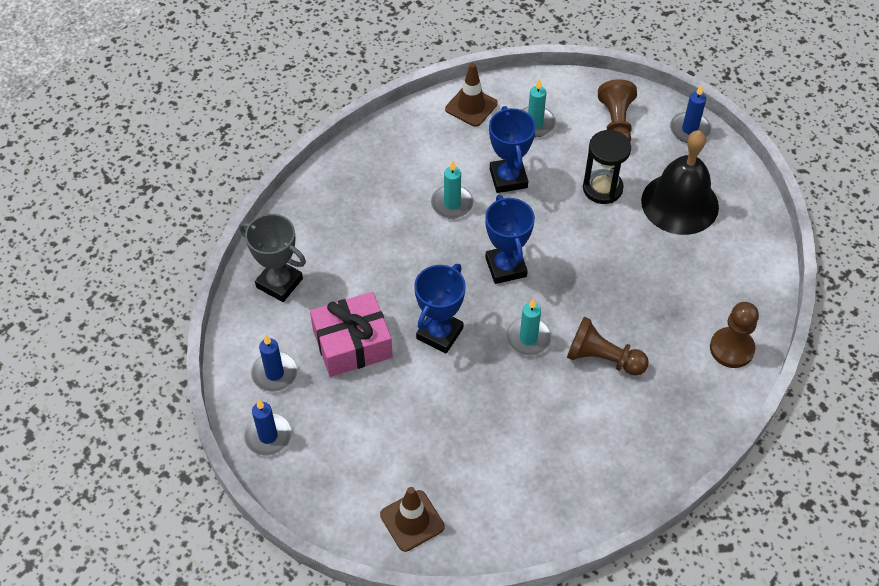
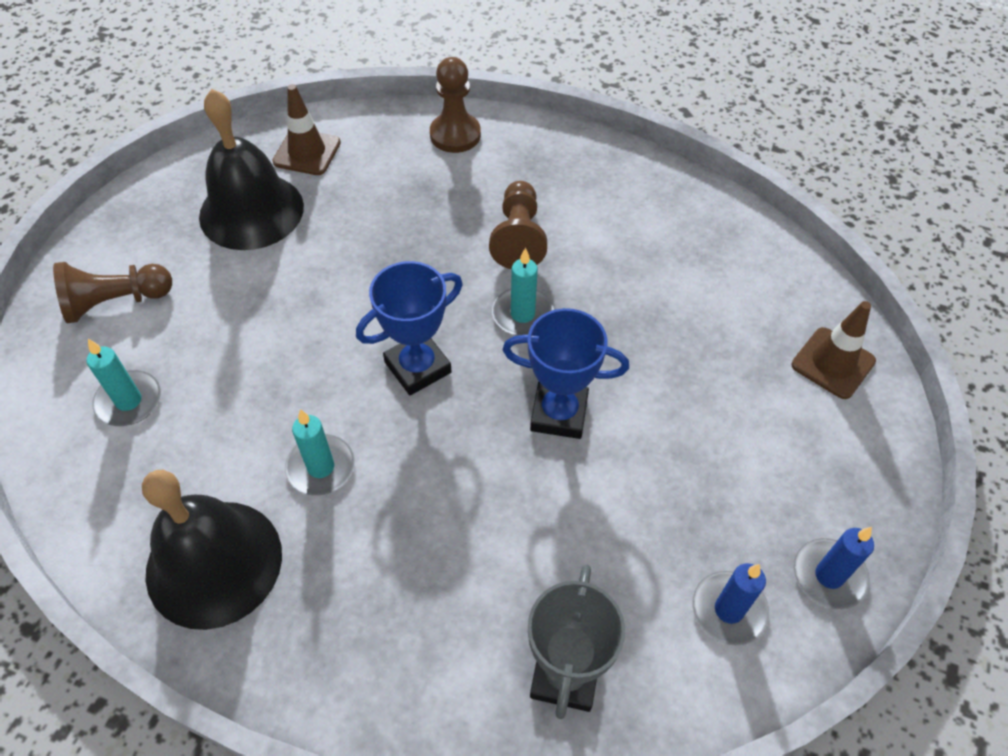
camera: 110 degrees left, 0 degrees up
pink gift [310,292,393,377] -> none
brown traffic cone [445,63,498,127] -> brown traffic cone moved to [272,84,341,175]
blue trophy [489,106,536,193] -> none
black hourglass [583,130,631,204] -> none
blue candle [670,84,711,143] -> none
none -> black bell [142,470,282,630]

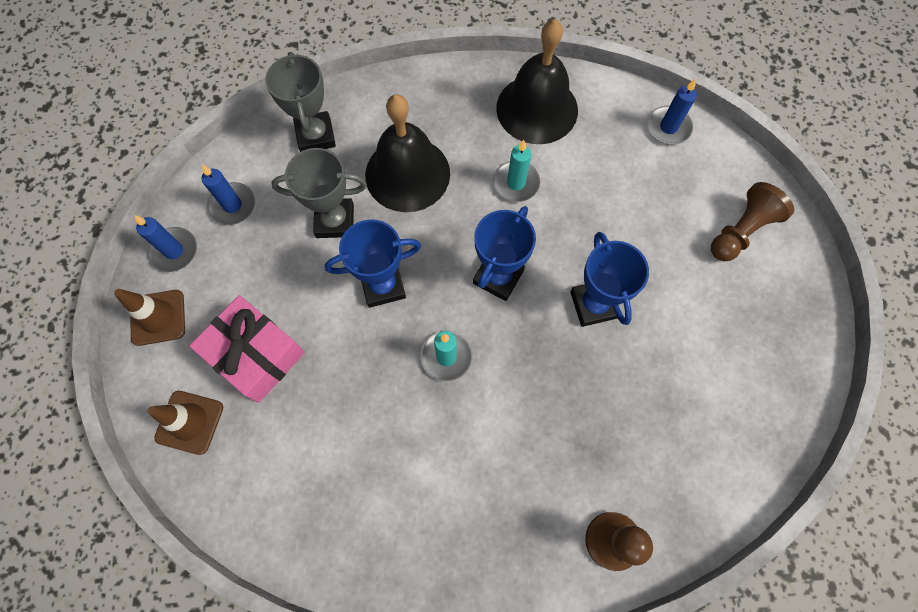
camera: 155 degrees right, 15 degrees up
turquoise candle [86,339,161,426] -> none
black bell [199,89,304,250] -> black bell moved to [365,94,450,212]
brown traffic cone [272,84,341,175] -> brown traffic cone moved to [114,289,185,346]
brown pawn [489,181,547,269] -> none
none -> pink gift [189,295,305,403]
none -> grey trophy [271,148,367,238]
none -> blue trophy [570,232,649,327]
none -> blue candle [647,78,697,145]

